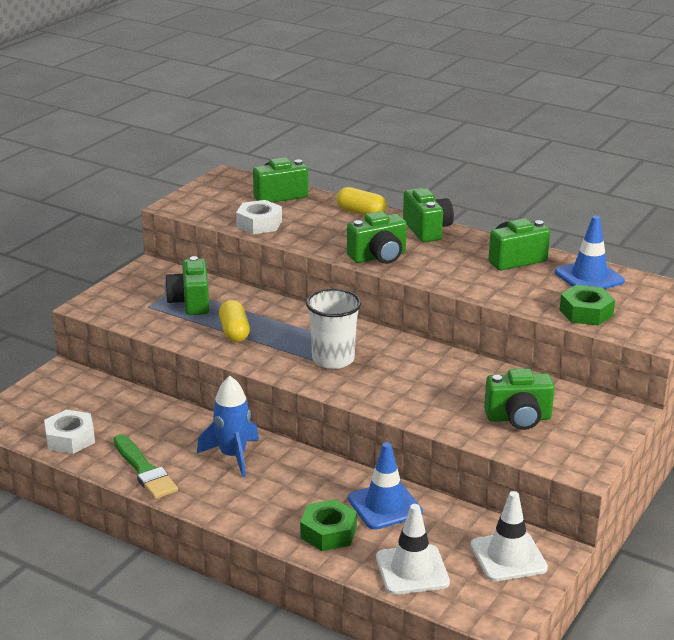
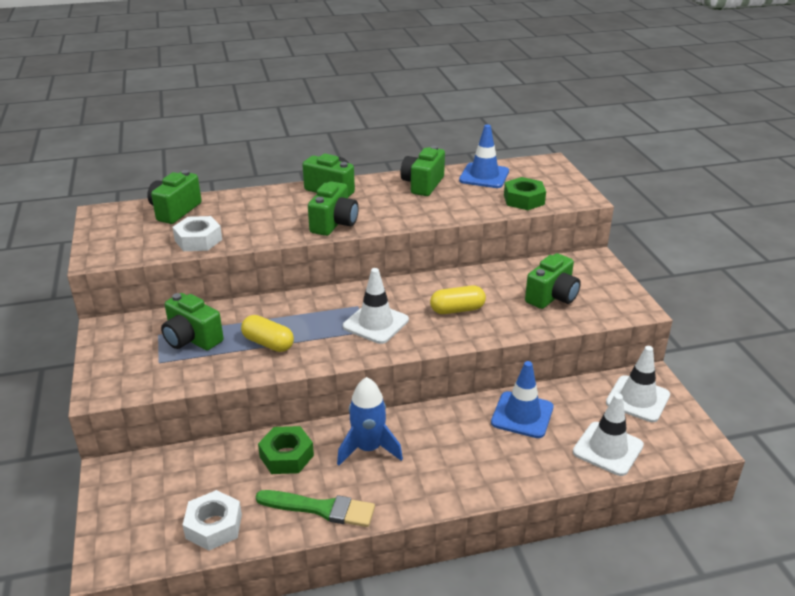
camera: 45 degrees left, 5 degrees up
green nut [300,499,357,551] -> green nut moved to [258,426,314,474]
white cup [306,289,361,369] -> white traffic cone [343,268,409,344]
yellow capsule [336,187,387,216] -> yellow capsule moved to [430,285,486,314]

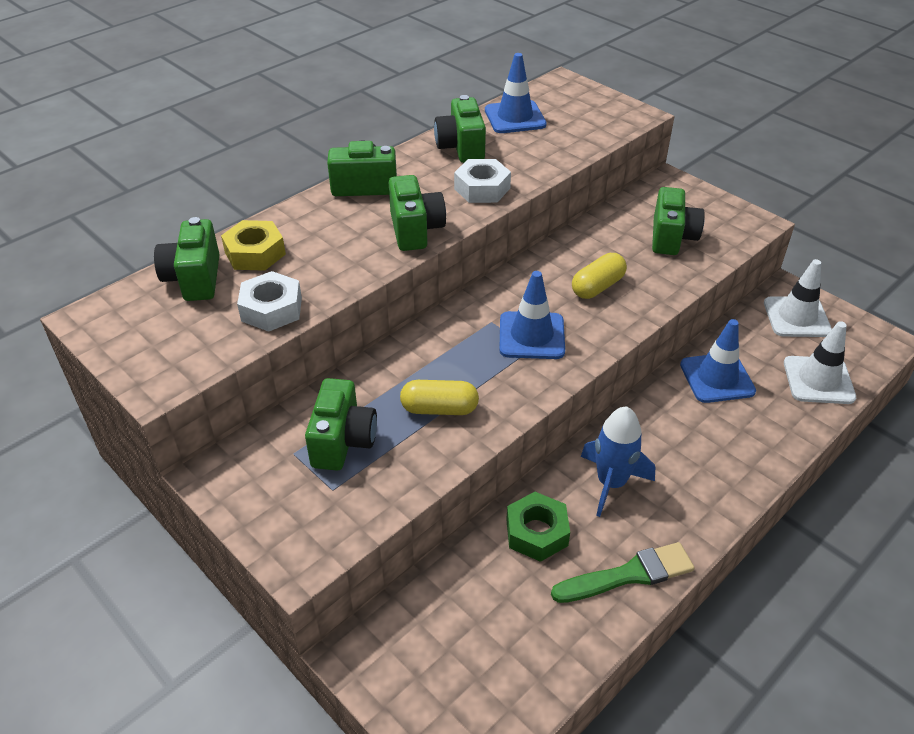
camera: 30 degrees left, 10 degrees up
green camera [161,293,223,351] -> green camera turned 90 degrees counterclockwise [305,378,377,471]
white nut [183,490,242,551] -> white nut moved to [454,159,511,203]
white traffic cone [343,268,409,344] -> blue traffic cone [499,271,565,359]
green nut [504,177,546,210] -> none
none -> yellow nut [221,220,286,271]

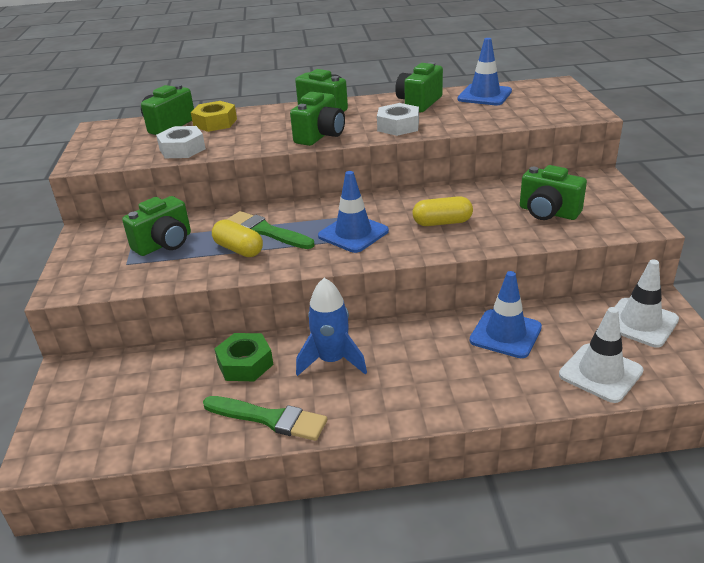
camera: 40 degrees right, 10 degrees down
green camera [652,187,705,255] -> green camera turned 75 degrees clockwise [520,165,587,220]
none -> green brush [226,211,315,249]

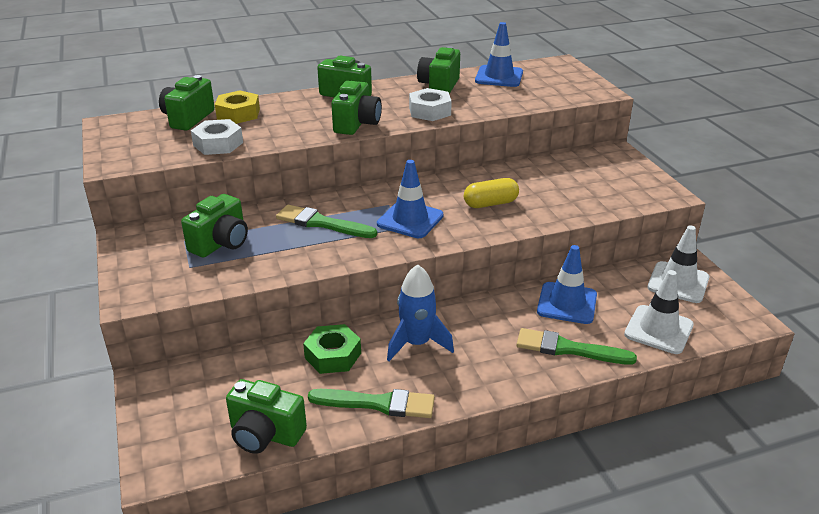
camera: 15 degrees left, 0 degrees up
yellow capsule [212,220,263,257] -> none
green camera [520,165,587,220] -> green camera moved to [226,379,307,454]
none -> green brush [517,328,637,365]

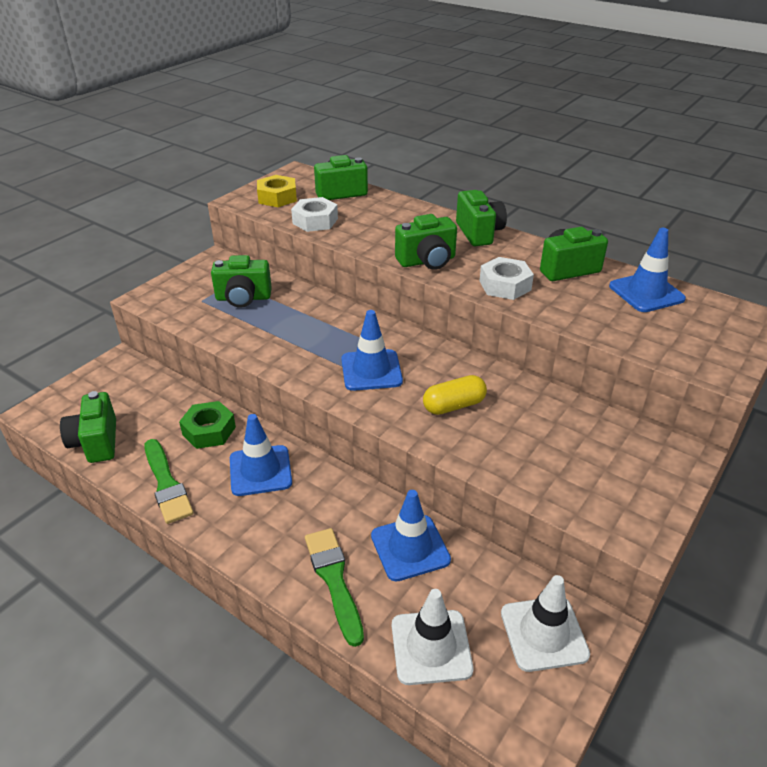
camera: 55 degrees right, 5 degrees up
yellow nut [215,90,260,124] -> yellow nut moved to [257,175,297,207]
green brush [276,205,377,238] -> none
blue rocket [387,264,454,361] -> blue traffic cone [230,414,292,496]
yellow capsule [464,178,519,208] -> yellow capsule turned 60 degrees counterclockwise [423,375,487,415]

